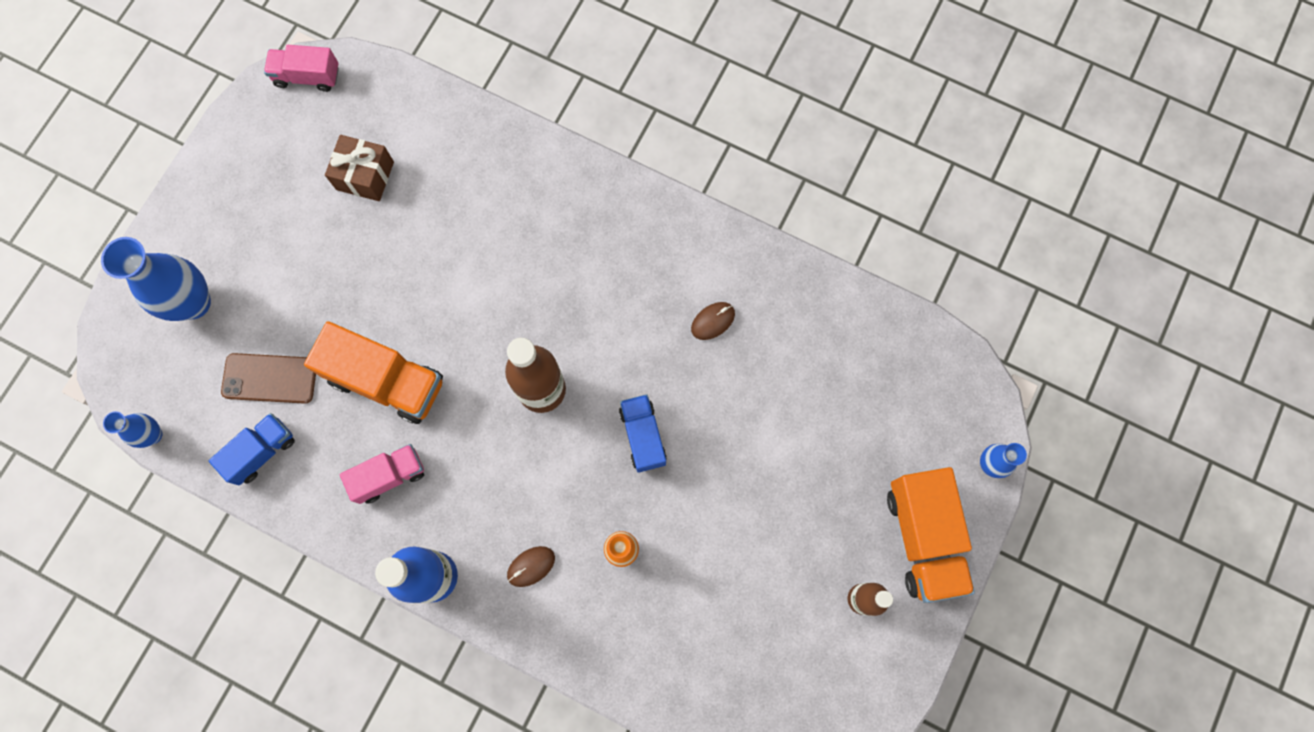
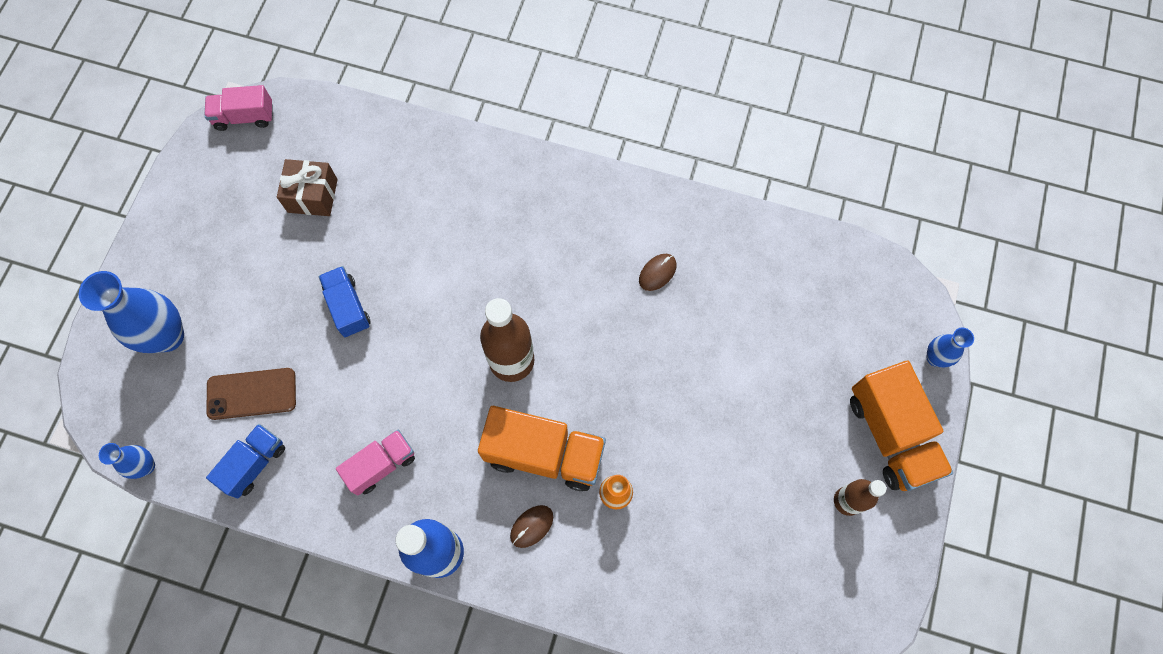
camera: 10 degrees left, 5 degrees down
orange truck [304,321,443,424] -> orange truck moved to [478,406,606,491]
blue truck [619,394,667,473] -> blue truck moved to [319,266,371,337]

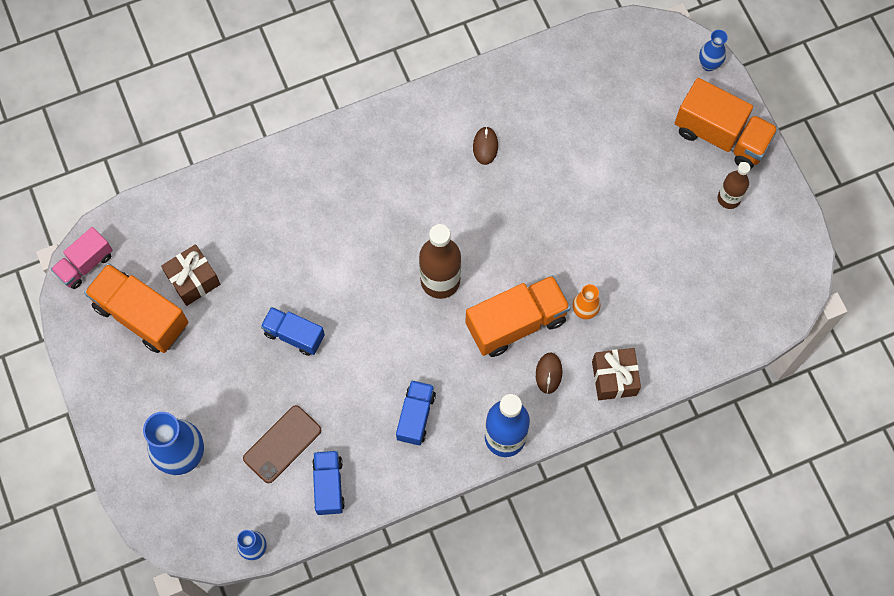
camera: 40 degrees left, 0 degrees up
pink truck [336,430,415,495] -> blue truck [396,380,436,445]
none -> orange truck [84,263,189,353]
none -> brown gift [592,348,641,400]

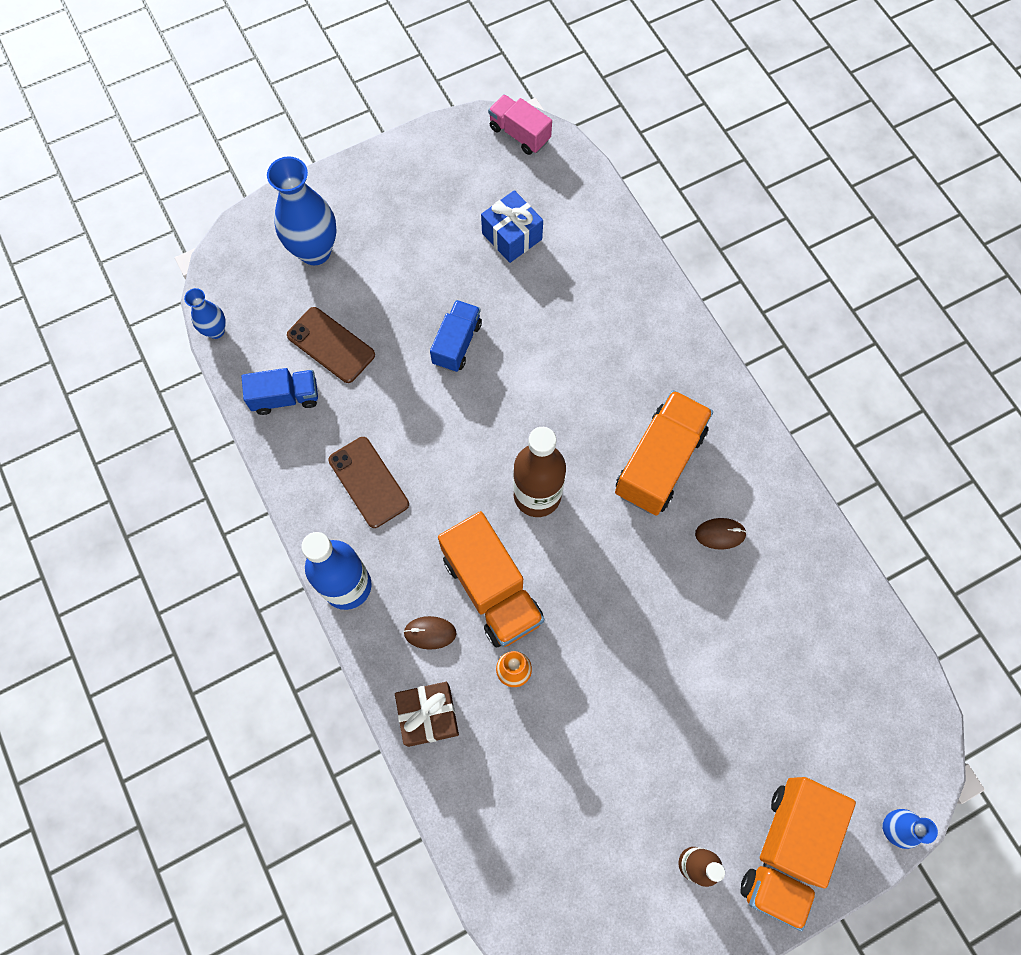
camera: 85 degrees right, 0 degrees up
orange truck [84,263,189,353] -> orange truck moved to [615,390,713,516]
brown gift [161,244,221,306] -> blue gift [481,190,543,263]
blue truck [396,380,436,445] -> brown phone [328,437,409,528]

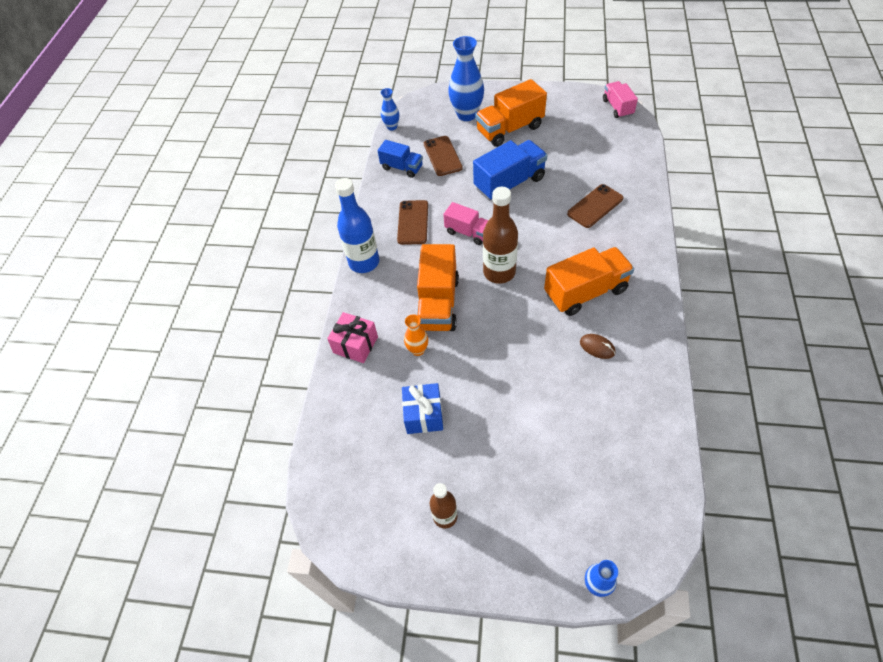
camera: 40 degrees right, 15 degrees down
brown gift [395,682,459,747] -> pink gift [327,312,378,363]
brown mouse [403,616,457,650] -> none
blue truck [430,300,482,372] -> blue truck [473,140,548,201], size x1.65
blue gift [481,190,543,263] -> blue gift moved to [402,383,443,434]
orange truck [741,777,856,931] -> orange truck moved to [475,79,547,147]
none -> pink truck [443,202,488,245]
none -> brown phone [567,184,624,228]

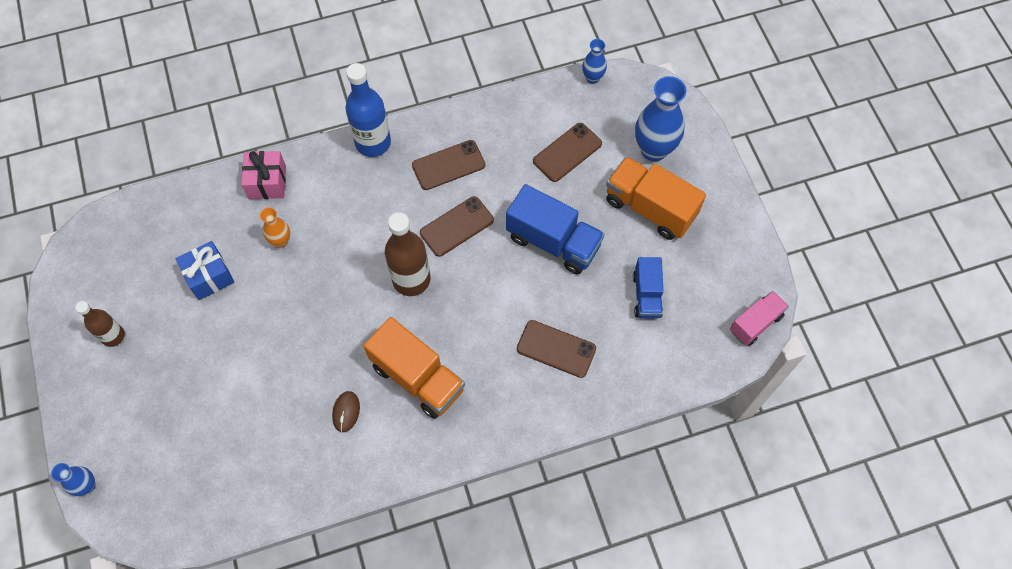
camera: 60 degrees right, 10 degrees up
blue truck [378,140,423,178] -> blue truck moved to [633,257,664,318]
orange truck [417,244,459,331] -> none
pink truck [443,202,488,245] -> brown phone [420,196,494,257]

